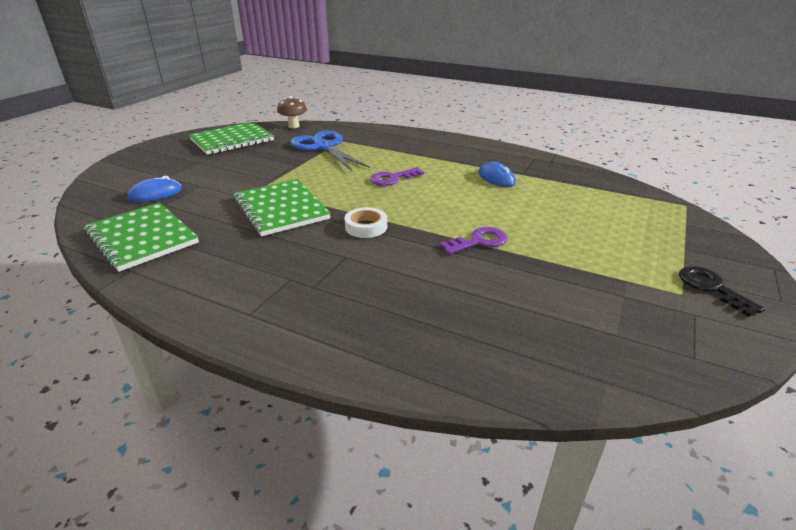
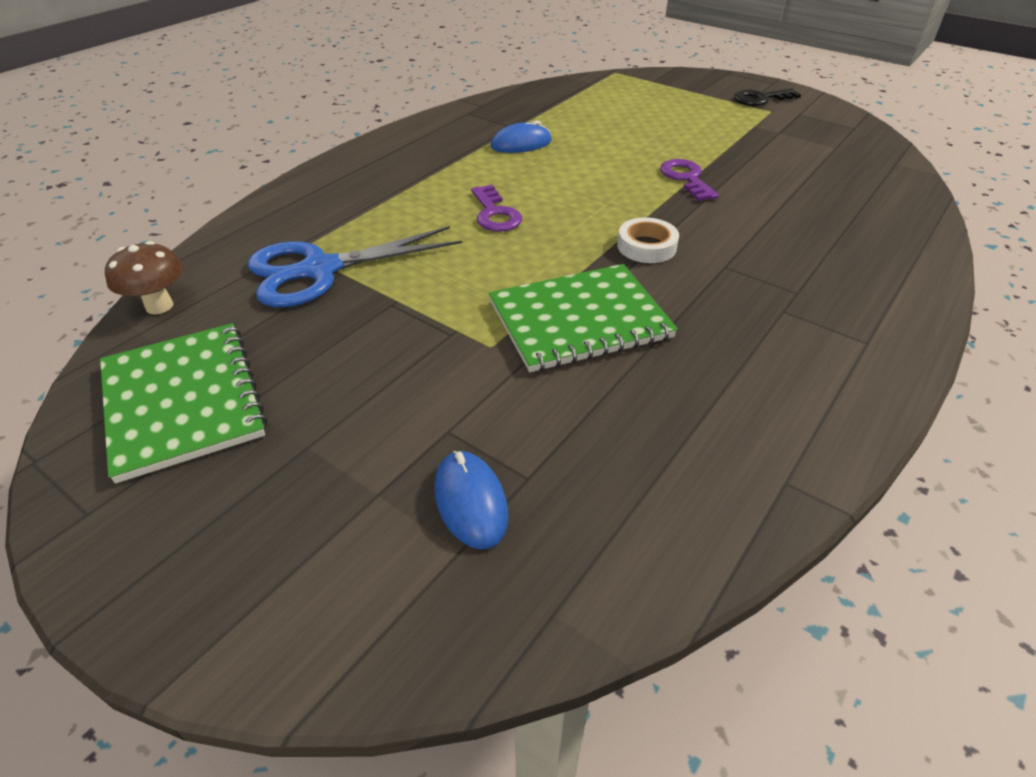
camera: 80 degrees left, 10 degrees up
green notebook [84,202,199,272] -> none

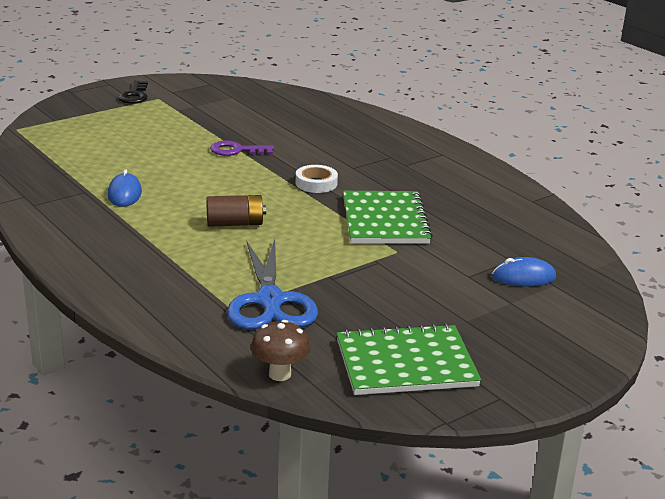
camera: 75 degrees left, 15 degrees down
purple key [471,185,522,232] -> brown battery [207,195,266,227]

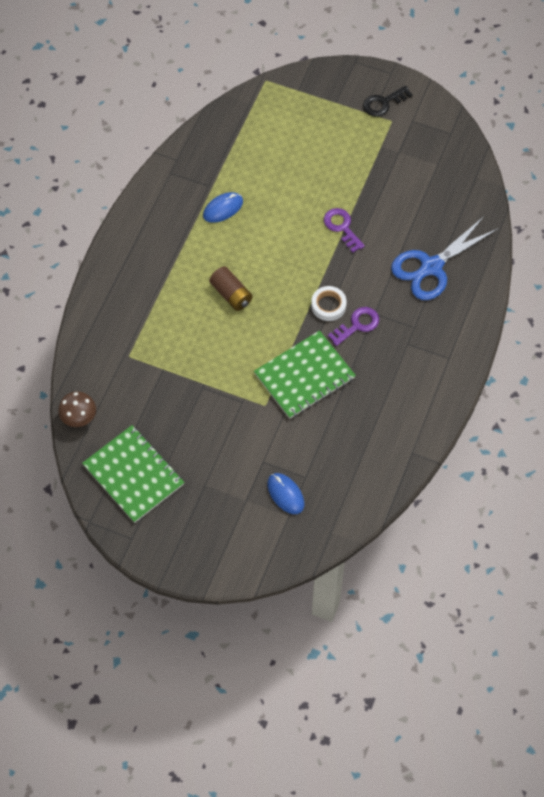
camera: 60 degrees right, 35 degrees up
blue scissors [227,239,318,330] -> blue scissors moved to [391,217,499,300]
none -> purple key [328,307,379,346]

